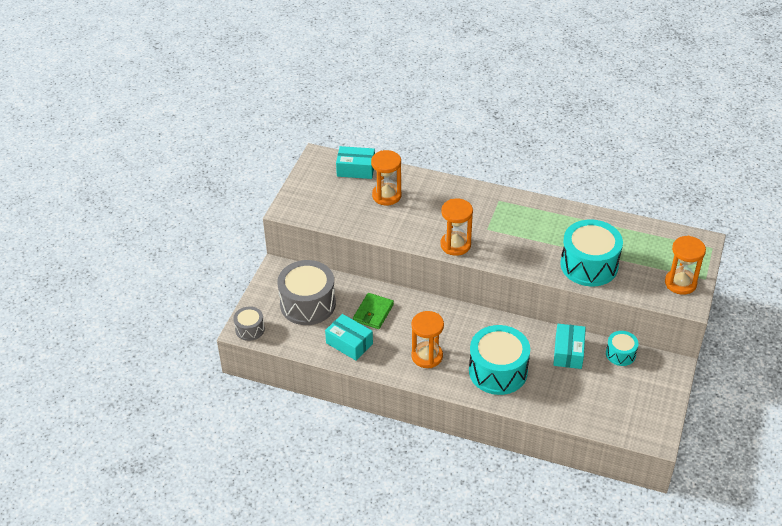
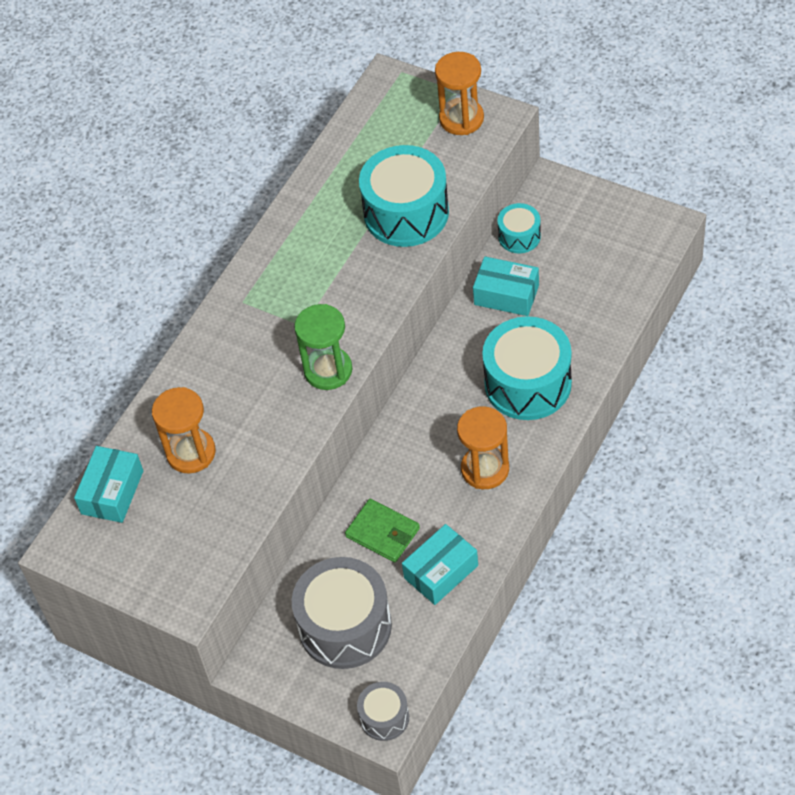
camera: 75 degrees left, 10 degrees up
orange hourglass [441,199,473,256] -> green hourglass [294,304,352,390]

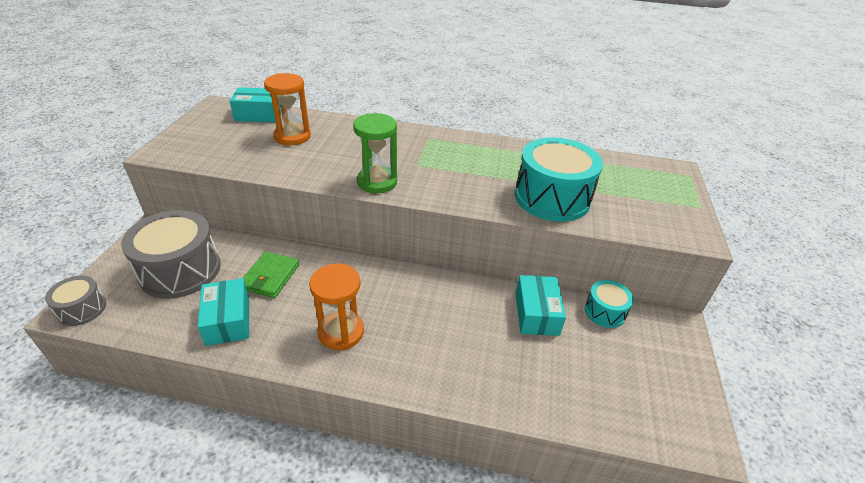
camera: 65 degrees right, 15 degrees down
turquoise box [402,524,478,605] -> turquoise box turned 45 degrees clockwise [198,278,249,346]
orange hourglass [435,52,484,135] -> none
turquoise drum [482,316,572,420] -> none

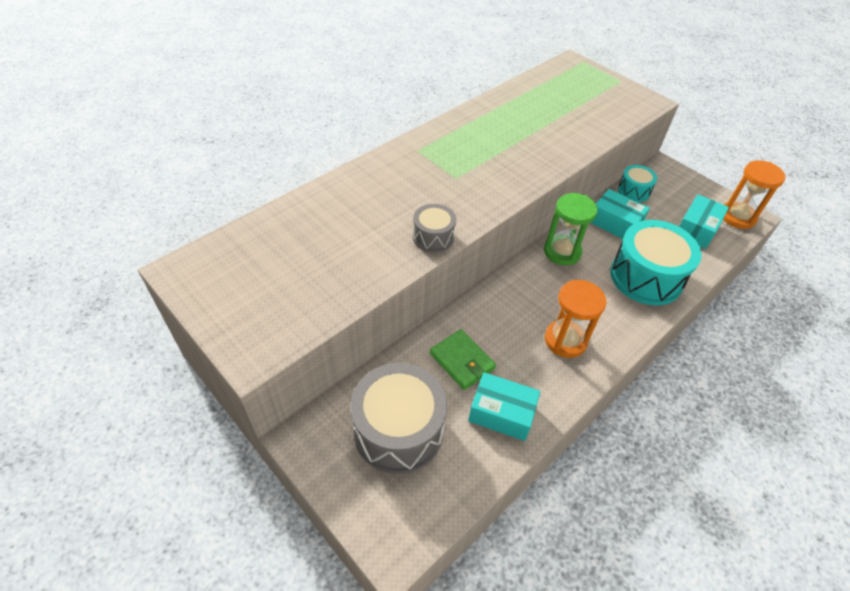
camera: 55 degrees left, 10 degrees up
grey drum [45,276,106,326] -> grey drum moved to [413,204,456,253]
turquoise box [230,87,282,122] -> turquoise box moved to [679,194,729,249]
orange hourglass [264,73,311,145] -> orange hourglass moved to [723,160,786,229]
green hourglass [353,113,397,193] -> green hourglass moved to [544,193,598,265]
turquoise drum [515,137,603,222] -> turquoise drum moved to [610,220,702,305]

